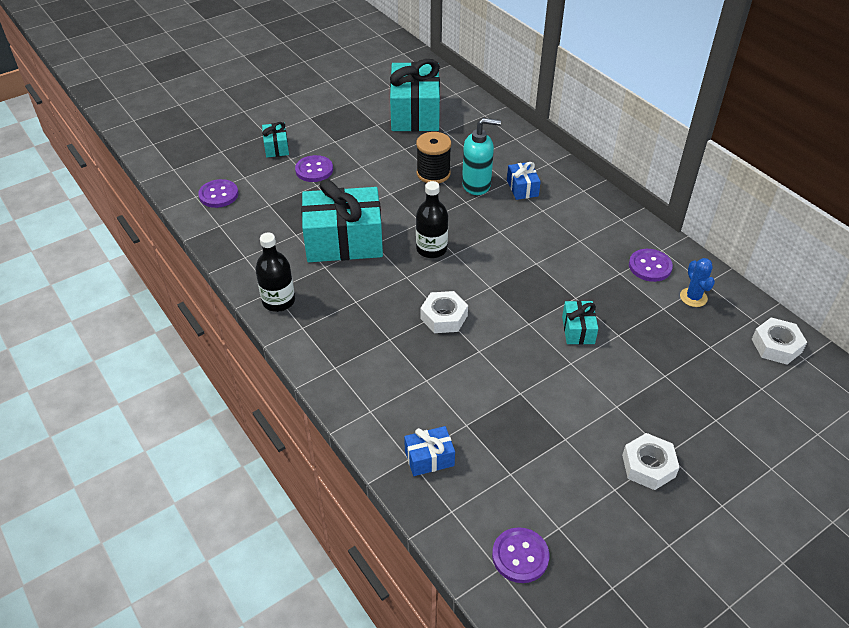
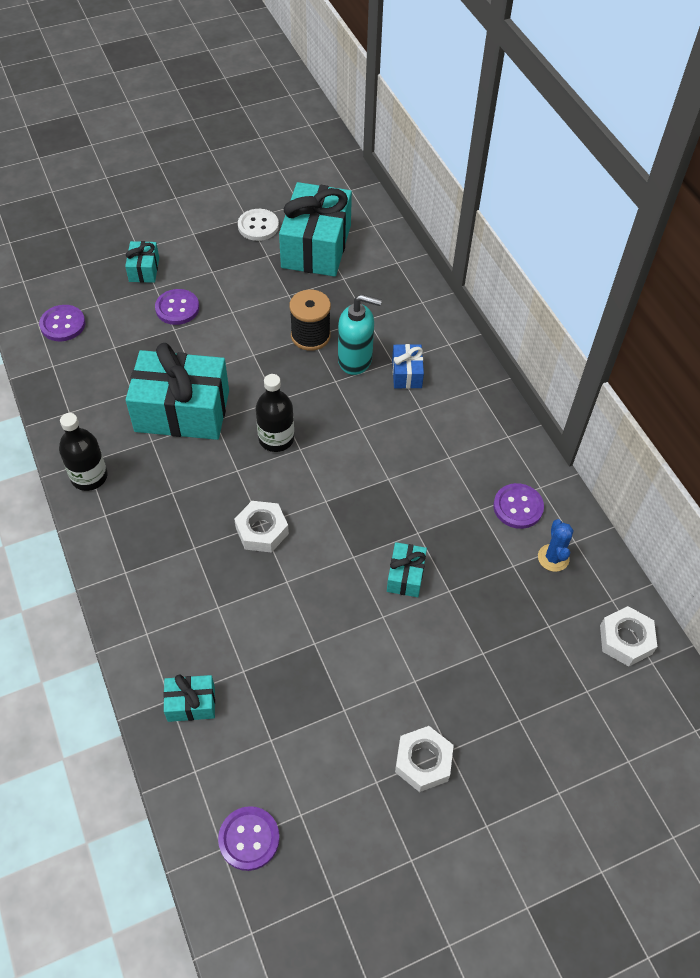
camera: 10 degrees right, 10 degrees up
blue gift [404,426,455,476] -> turquoise gift [163,674,215,722]
none -> white button [238,209,279,241]

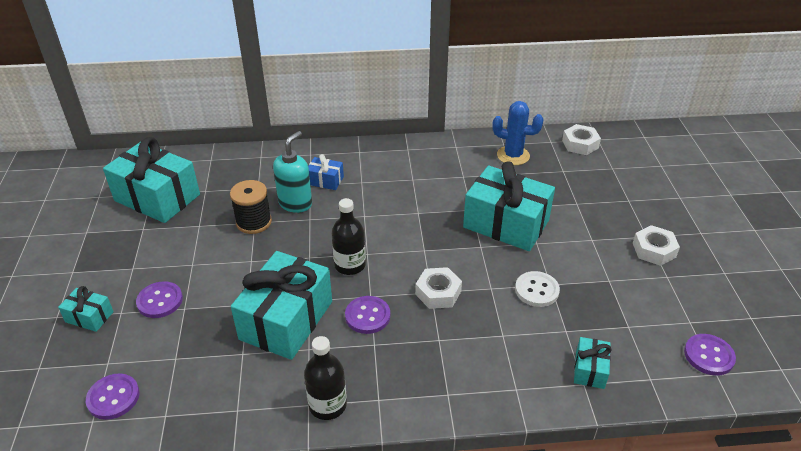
camera: 70 degrees left, 15 degrees down
white button [238,209,279,241] -> white button moved to [515,271,560,307]
turquoise gift [387,542,427,597] -> turquoise gift [463,161,555,251], size x2.18
purple button [493,483,544,529] -> purple button moved to [345,296,390,334]
blue cactus [538,519,573,572] -> blue cactus [492,101,544,165], size x1.50

